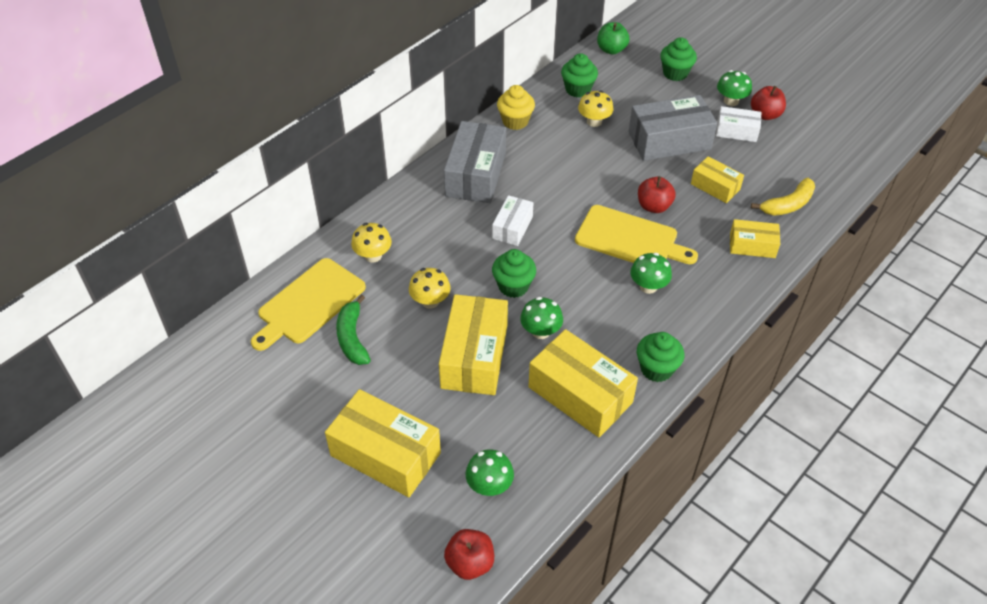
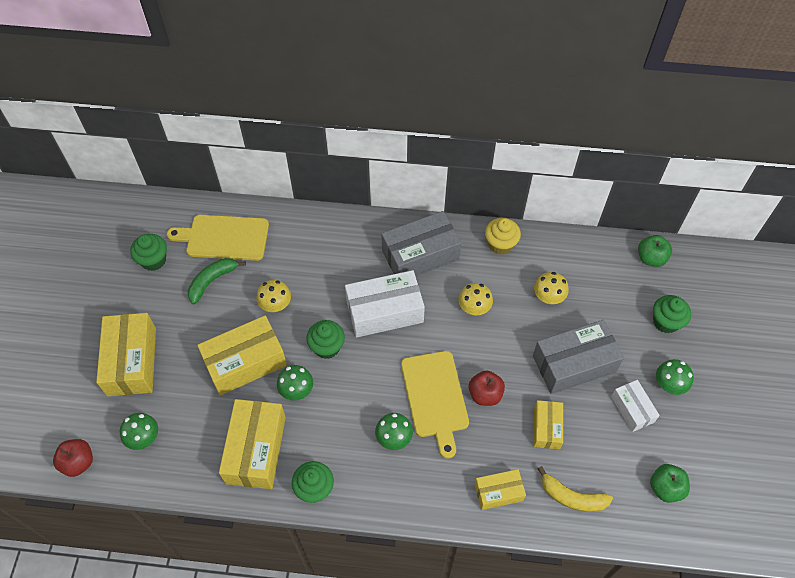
camera: 55 degrees right, 10 degrees up
yellow mushroom [351,223,392,263] -> yellow mushroom moved to [458,283,493,315]
white box [492,195,533,246] -> white box [345,270,425,338], size x1.78
green cupcake [561,53,598,98] -> green cupcake moved to [130,234,167,271]
grey box [628,95,717,161] -> grey box turned 60 degrees counterclockwise [533,320,624,394]
yellow box [730,219,780,258] -> yellow box turned 75 degrees counterclockwise [474,469,526,510]
red apple [751,86,786,120] -> none
none -> green apple [650,464,690,503]

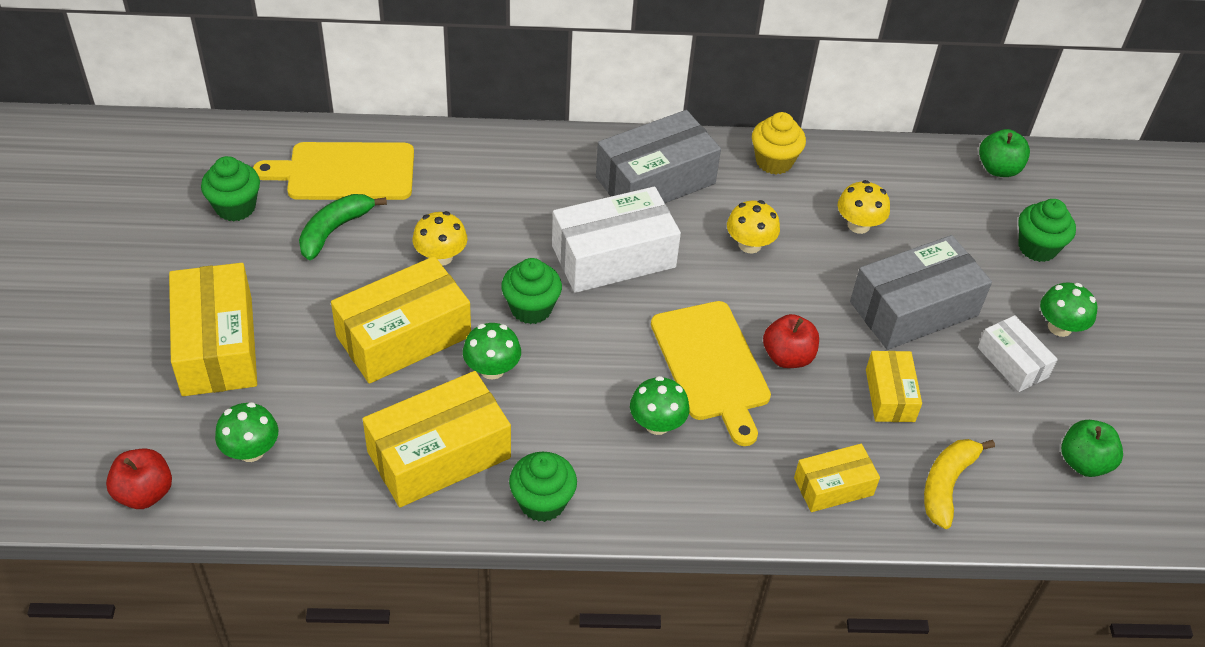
camera: 10 degrees left, 10 degrees down
yellow box [219,399,286,489] -> yellow box turned 60 degrees clockwise [363,371,511,507]
yellow banana [538,466,613,512] -> yellow banana turned 105 degrees clockwise [924,439,995,529]

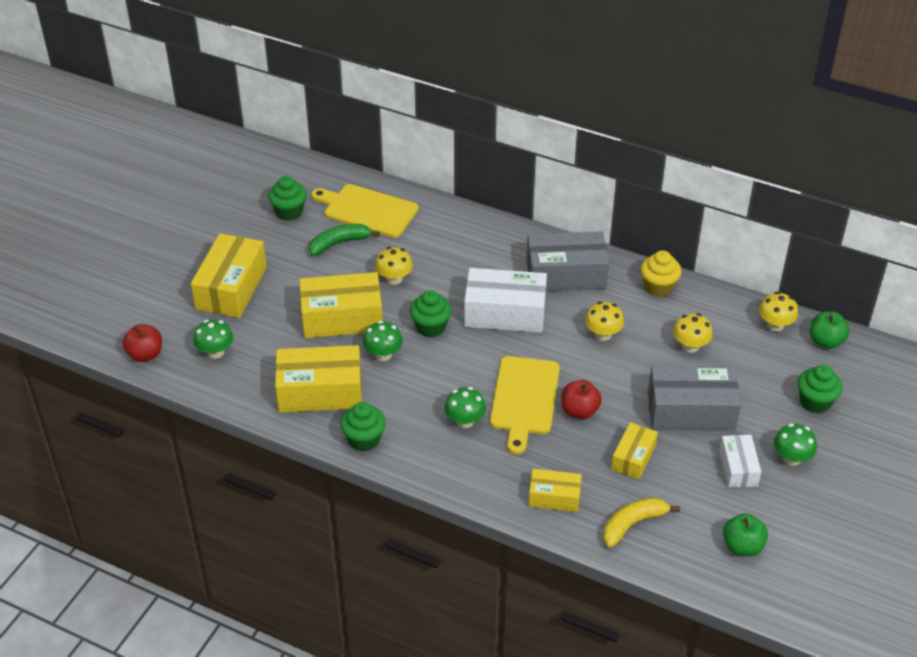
camera: 30 degrees right, 5 degrees down
none -> yellow mushroom [759,292,798,331]

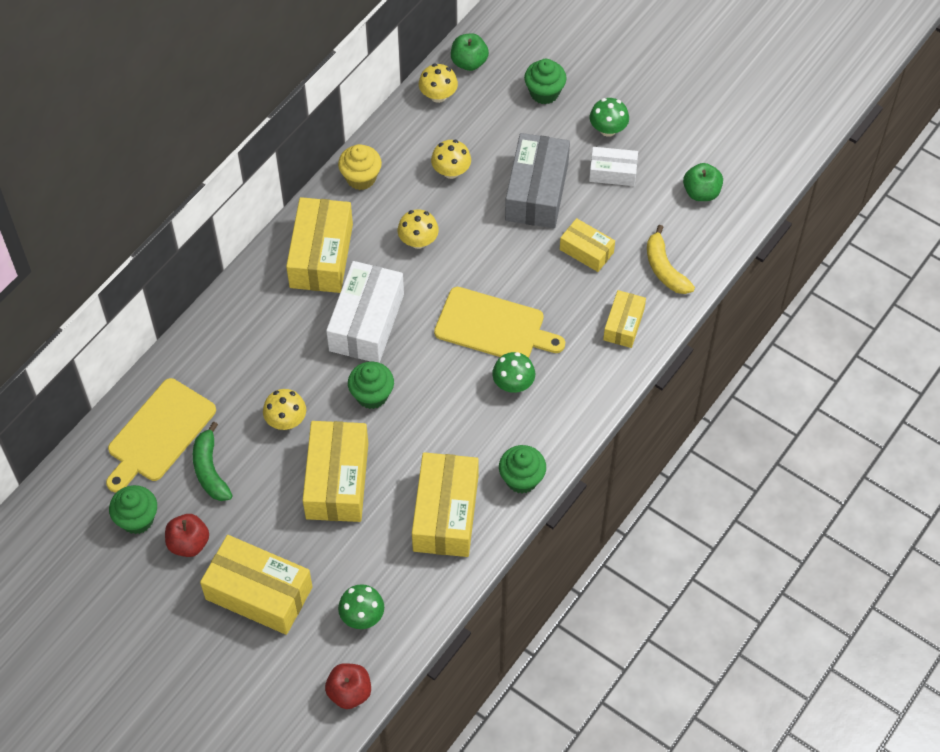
camera: 80 degrees left, 15 degrees up
green mushroom [363,321,403,361] -> none
grey box [526,231,609,292] -> yellow box [286,197,353,293]
red apple [561,380,602,419] -> red apple moved to [165,514,209,557]

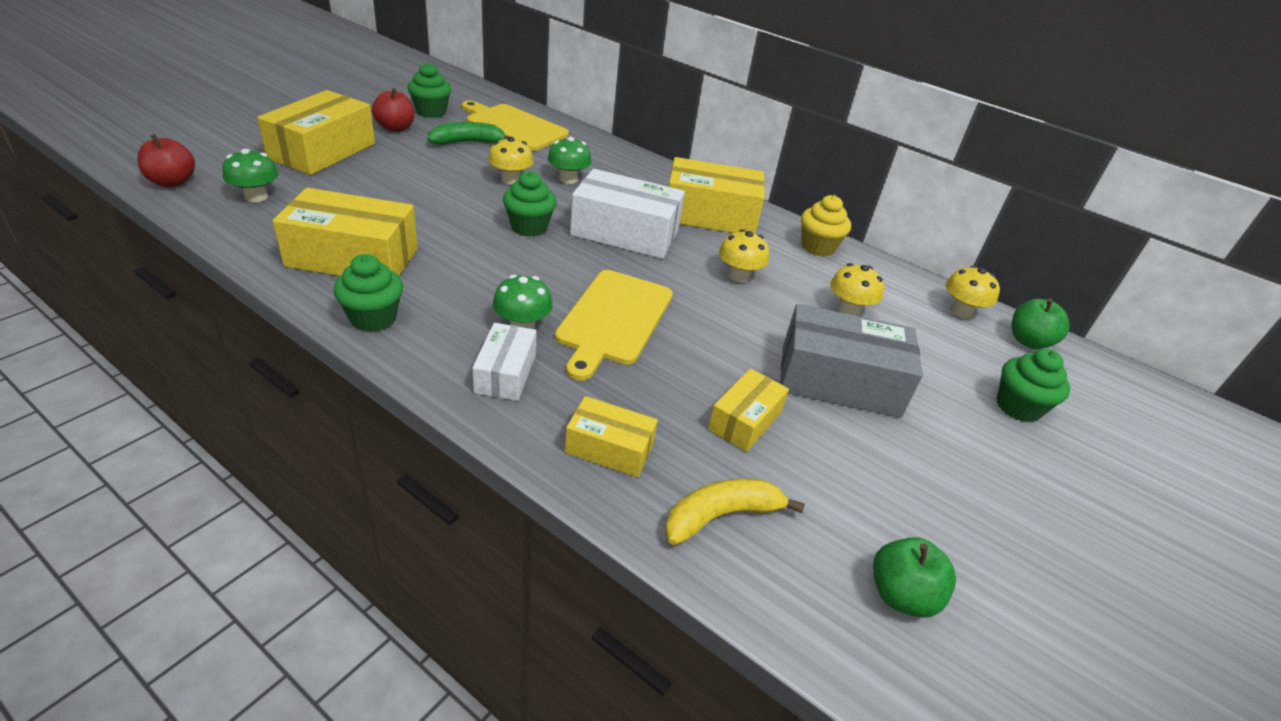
camera: 85 degrees right, 20 degrees down
yellow box [303,421,368,522] -> none
white box [589,147,638,186] -> white box moved to [472,323,537,401]
green mushroom [590,98,629,137] -> green mushroom moved to [548,137,592,184]

